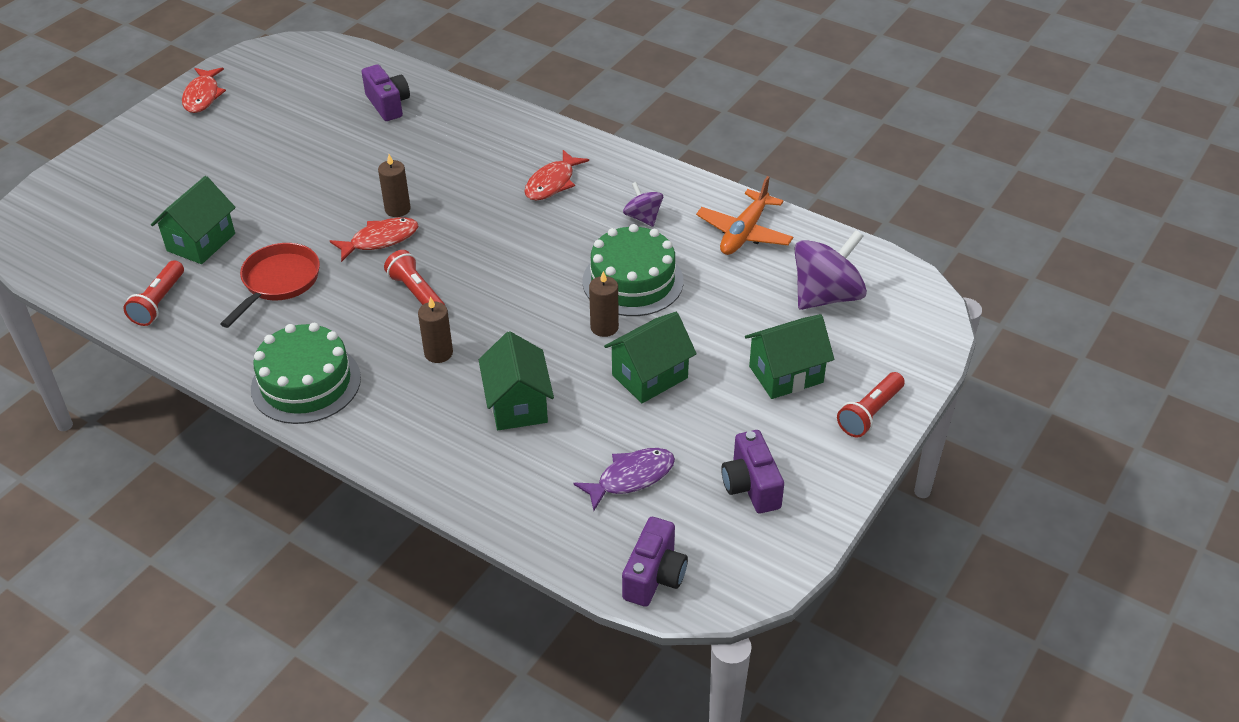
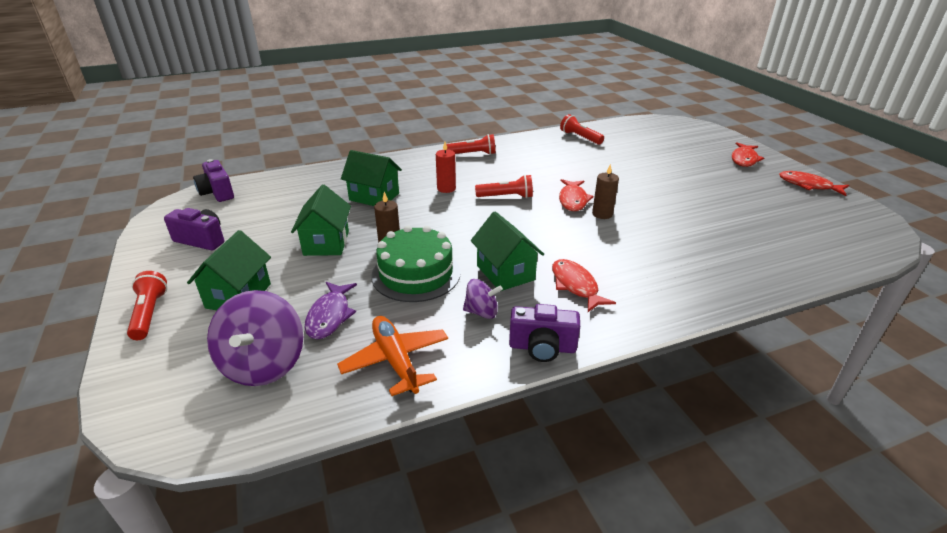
camera: 125 degrees right, 10 degrees down
green house [151,176,236,264] -> green house moved to [471,211,544,291]
red pan [220,243,320,328] -> none
green cake [251,323,361,424] -> red flashlight [446,134,496,155]
purple camera [362,65,410,121] -> purple camera moved to [509,304,580,362]
brown candle [418,296,453,363] -> red candle [436,142,456,193]
purple fish [573,448,675,511] -> purple fish moved to [305,282,357,339]
none -> red fish [732,142,764,167]

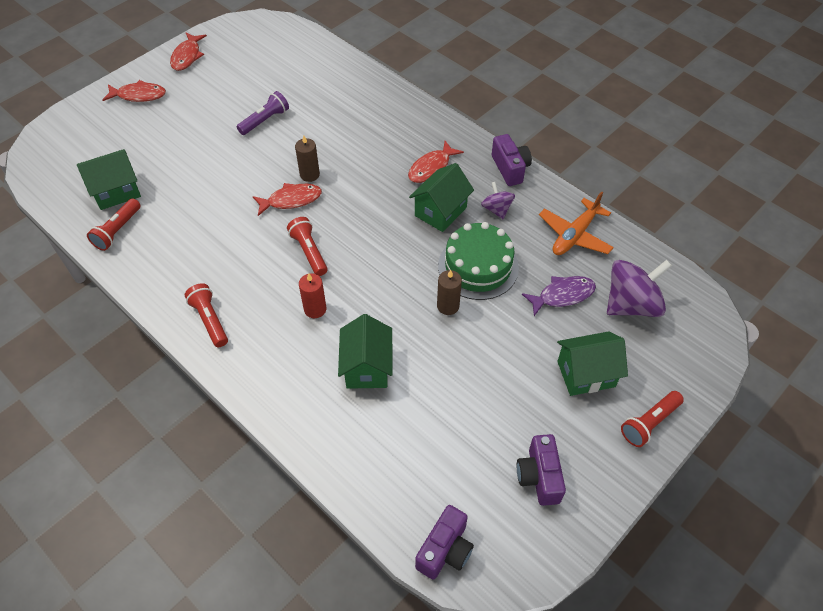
camera: 115 degrees left, 20 degrees up
green house [291,184,351,256] -> green house moved to [77,149,141,210]
none -> purple flashlight [237,91,289,135]

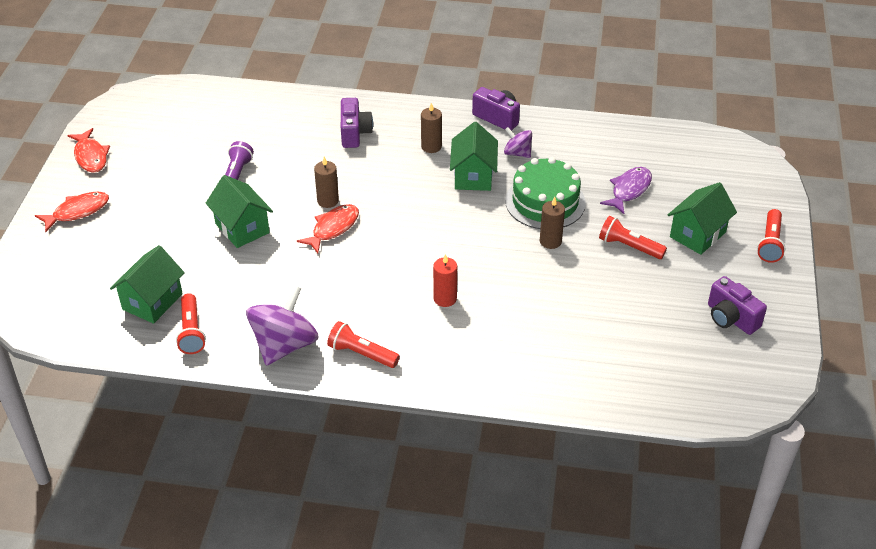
camera: 35 degrees left, 10 degrees down
red flashlight [287,217,327,276] -> red flashlight moved to [599,216,667,259]
green house [338,314,393,389] -> green house moved to [206,175,273,248]
red fish [408,141,464,183] -> brown candle [421,103,442,153]
purple camera [415,505,474,580] -> purple camera moved to [341,98,373,148]
orange plane [539,191,614,255] -> none
purple spinning top [607,260,672,317] -> purple spinning top moved to [246,285,319,366]

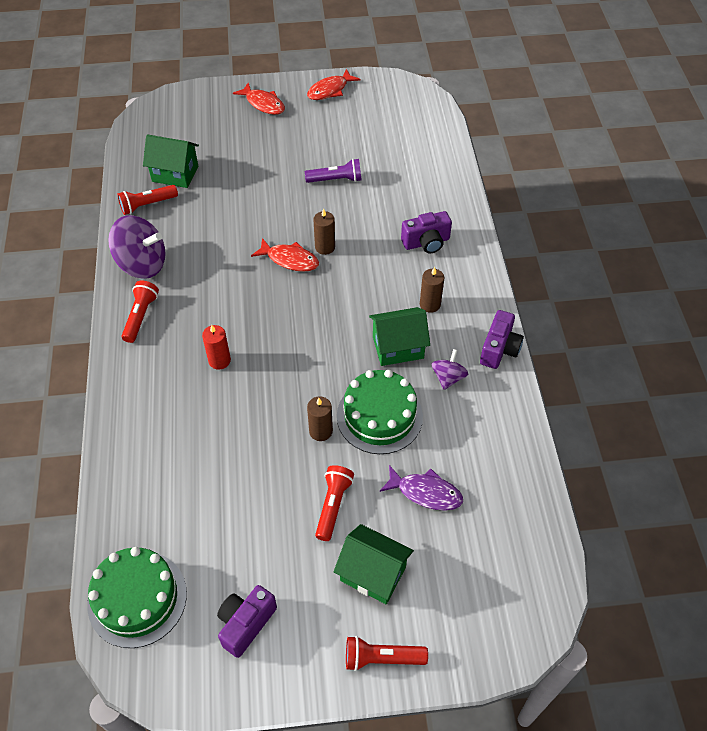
camera: 75 degrees right, 10 degrees up
green house [206,175,273,248] -> none
none -> green cake [87,547,187,648]

